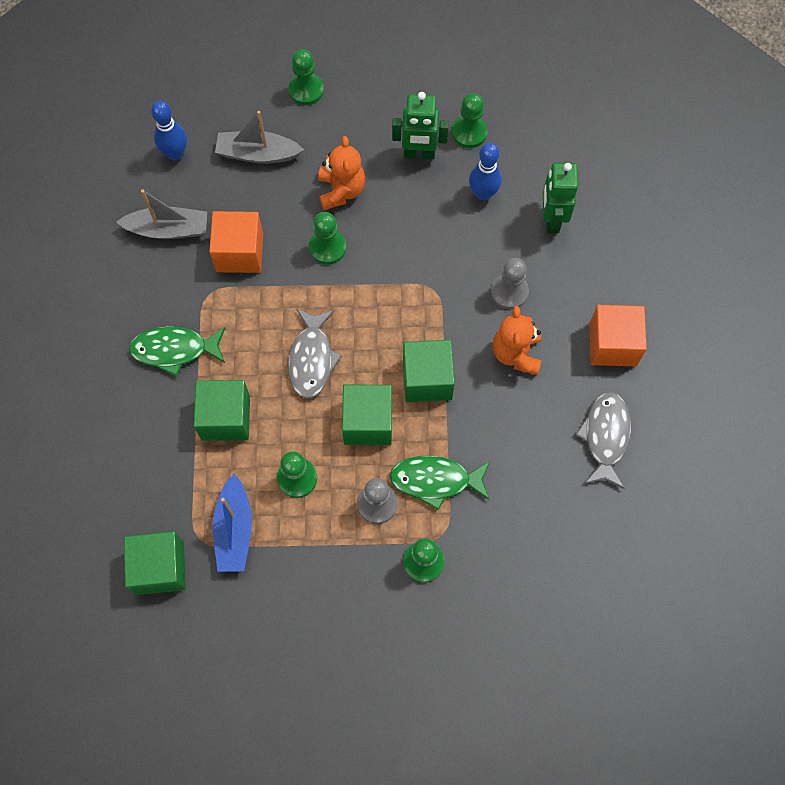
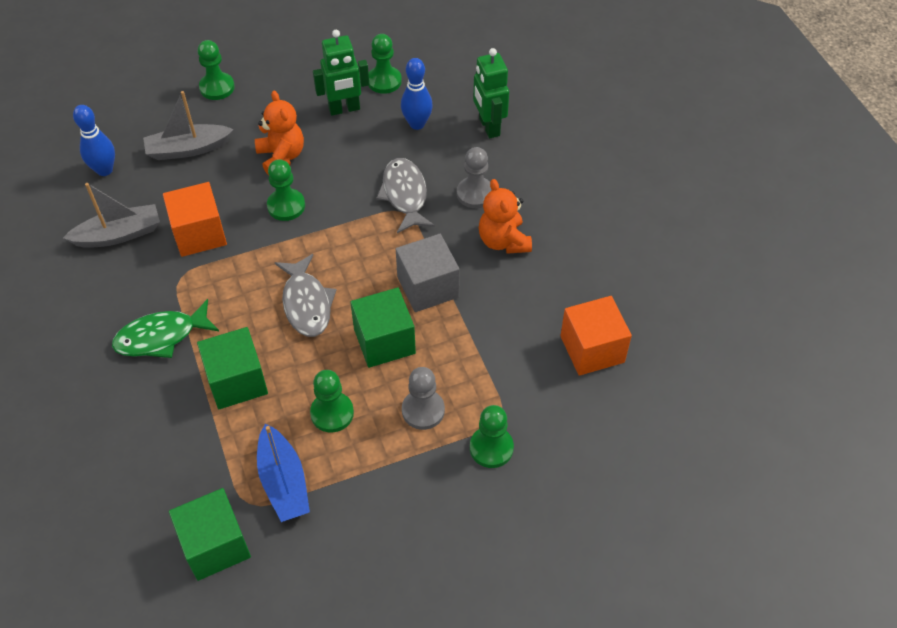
camera: 20 degrees left, 15 degrees down
green fish [390,456,490,510] -> none
green cube [403,340,455,402] -> grey cube [396,234,460,312]
grey fish [575,392,631,489] -> grey fish moved to [376,158,435,233]
orange cube [589,305,647,366] -> orange cube moved to [560,296,632,376]

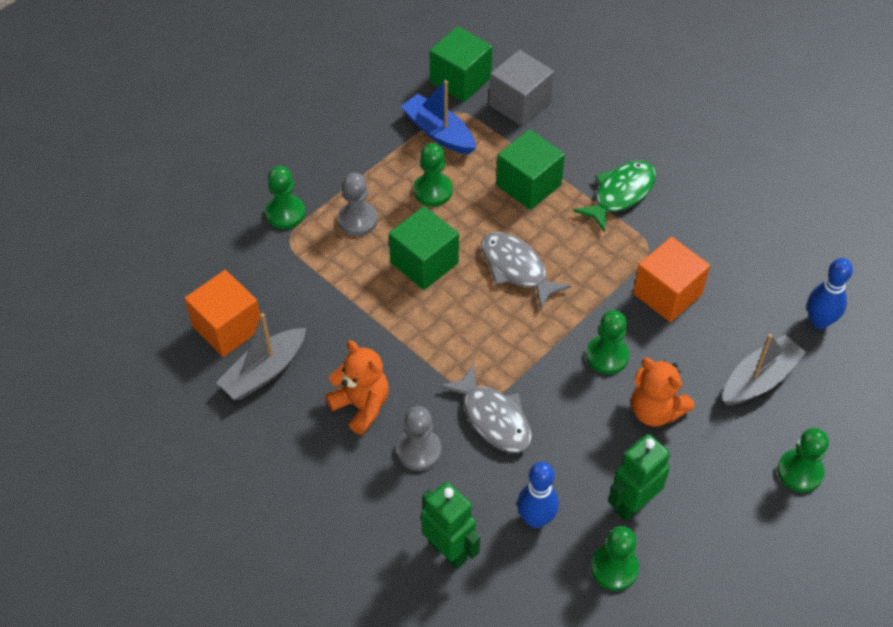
camera: 155 degrees right, 0 degrees up
grey boat [63,183,160,248] -> grey boat moved to [216,313,306,400]
grey cube [396,234,460,312] -> grey cube moved to [489,50,554,127]

